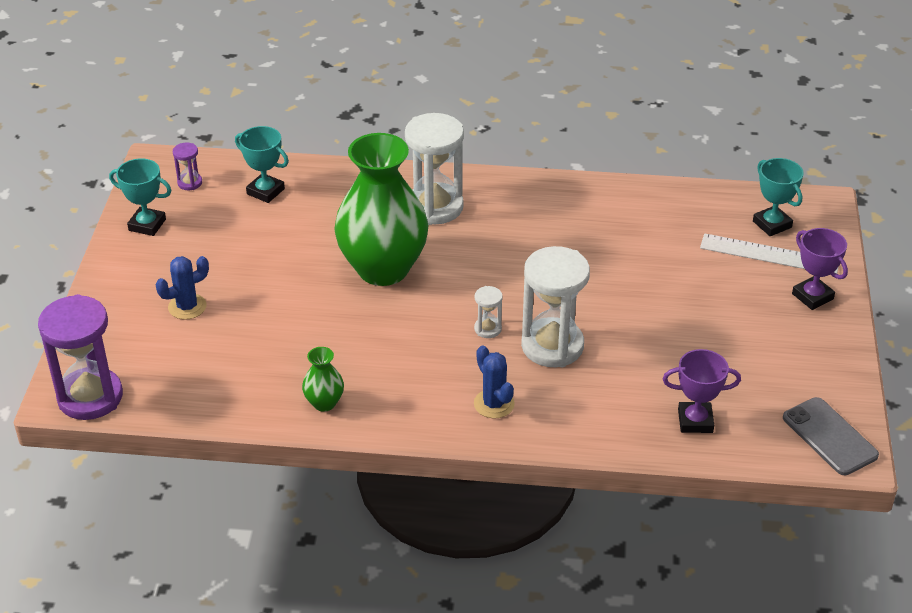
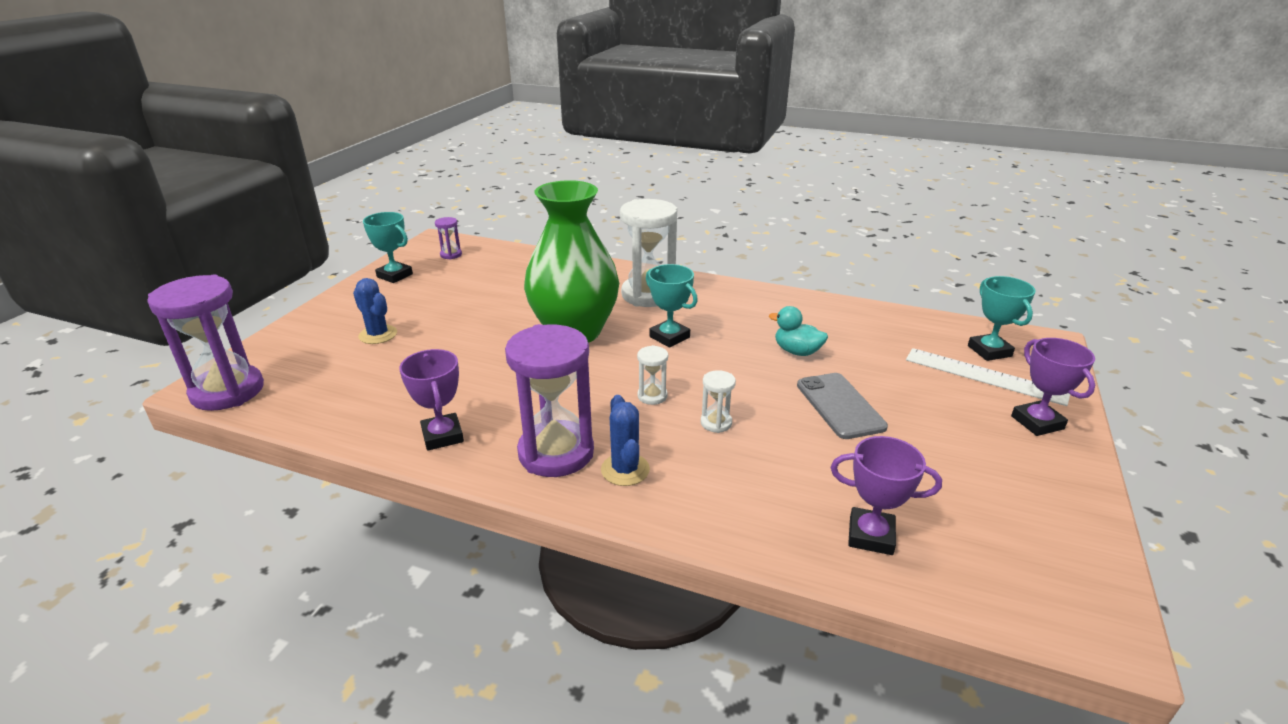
camera: 15 degrees right, 10 degrees down
blue cactus [156,256,209,320] -> blue cactus turned 60 degrees clockwise [353,278,397,344]
turquoise trophy [235,126,289,203] -> turquoise trophy moved to [646,264,698,348]
green vase [302,347,344,412] -> purple trophy [399,349,464,451]
white hourglass [521,246,590,367] -> white hourglass [701,370,736,433], size x0.44
grey phone [783,397,879,475] -> grey phone moved to [797,373,888,439]
none -> purple hourglass [505,324,594,477]
none -> turquoise duck [769,306,828,356]

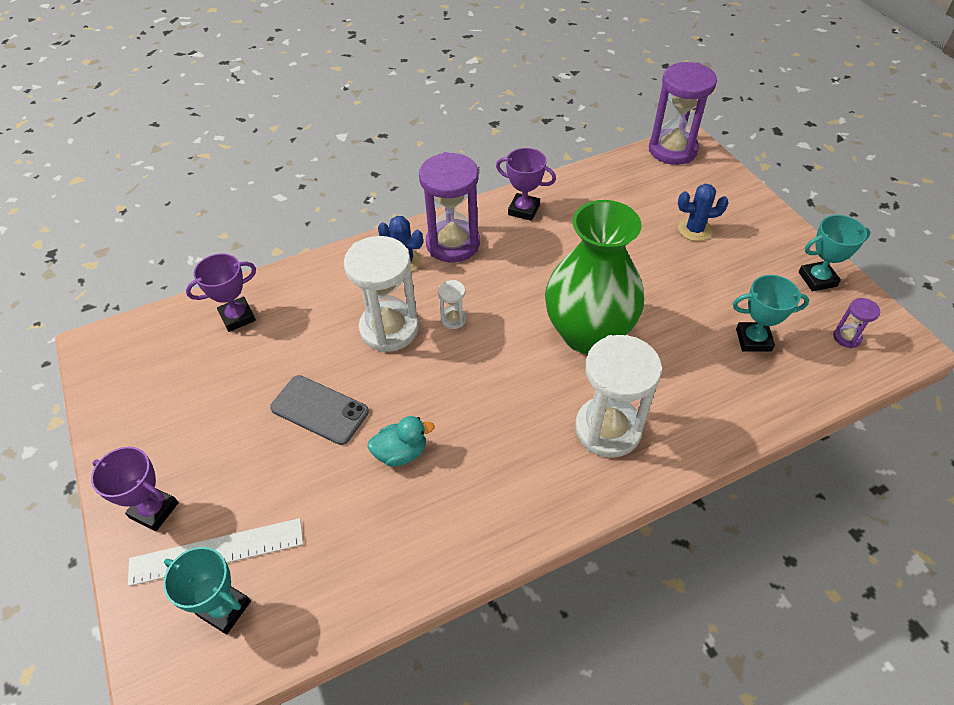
camera: 135 degrees right, 20 degrees up
turquoise trophy [646,264,698,348] -> turquoise trophy moved to [733,275,809,352]
white hourglass [701,370,736,433] -> white hourglass [344,236,419,352], size x2.26

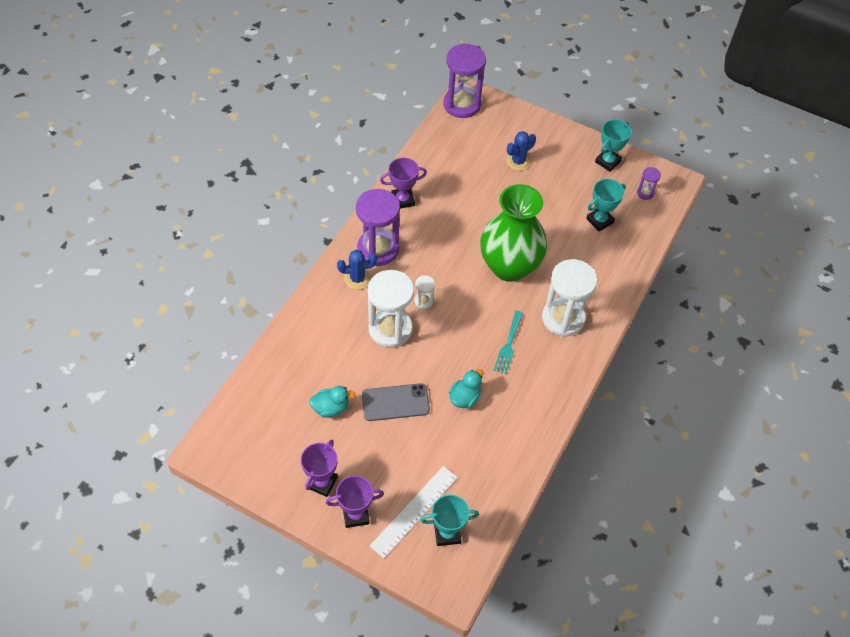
camera: 40 degrees left, 5 degrees up
purple trophy [186,254,256,332] -> purple trophy moved to [301,440,338,497]
none -> turquoise duck [309,386,356,418]
none -> turquoise fork [494,311,523,374]

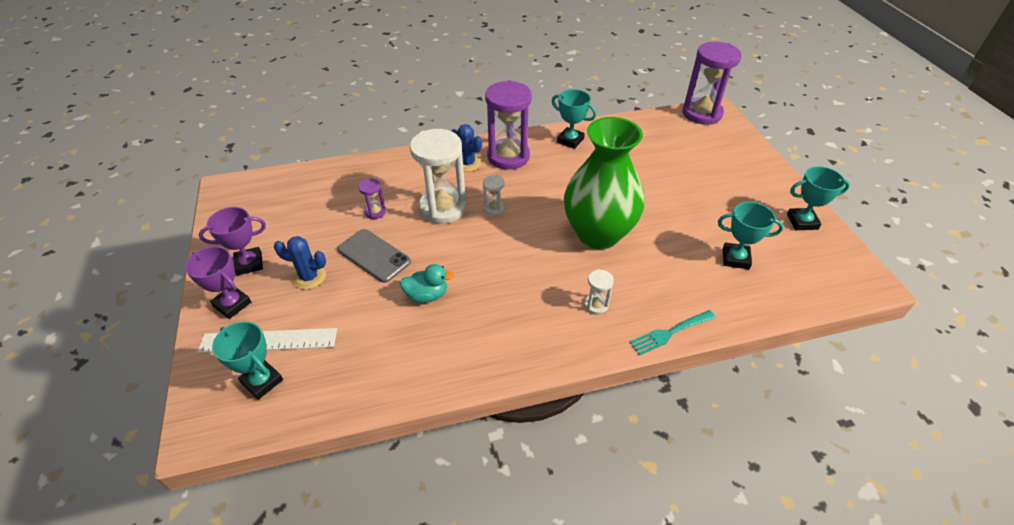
camera: 50 degrees right, 10 degrees down
turquoise duck [309,386,356,418] -> none
purple trophy [380,158,427,209] -> turquoise trophy [552,89,596,149]
turquoise fork [494,311,523,374] -> turquoise fork moved to [630,310,716,355]
blue cactus [506,131,536,171] -> blue cactus moved to [274,236,326,290]
white hourglass [542,259,597,337] -> white hourglass [584,269,614,315], size x0.44
purple hourglass [637,167,661,200] -> purple hourglass moved to [358,179,386,219]

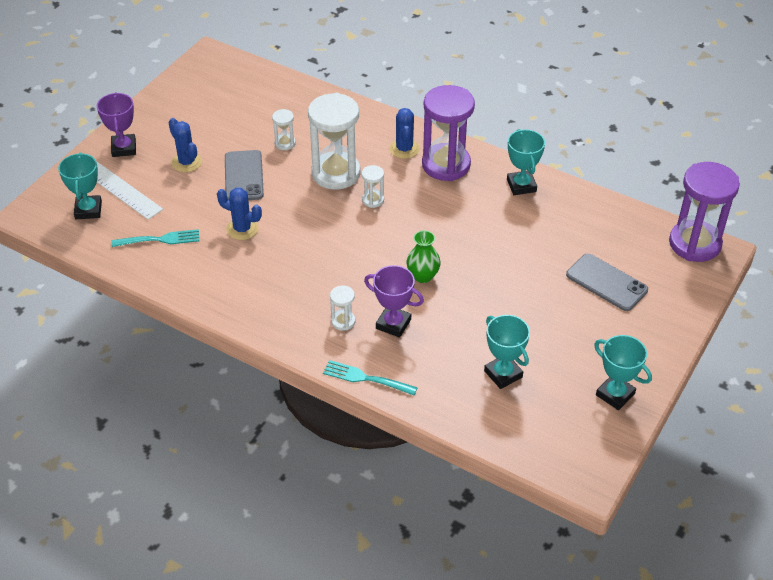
camera: 45 degrees right, 0 degrees up
purple trophy [199,207,266,276] -> purple trophy moved to [364,265,424,338]
purple hourglass [358,179,386,219] -> white hourglass [272,109,296,150]
turquoise duck [400,264,454,303] -> blue cactus [217,188,262,240]
green vase [564,117,644,249] -> green vase [406,230,441,283], size x0.41
none -> turquoise fork [112,229,200,247]
none -> grey phone [566,253,648,311]

